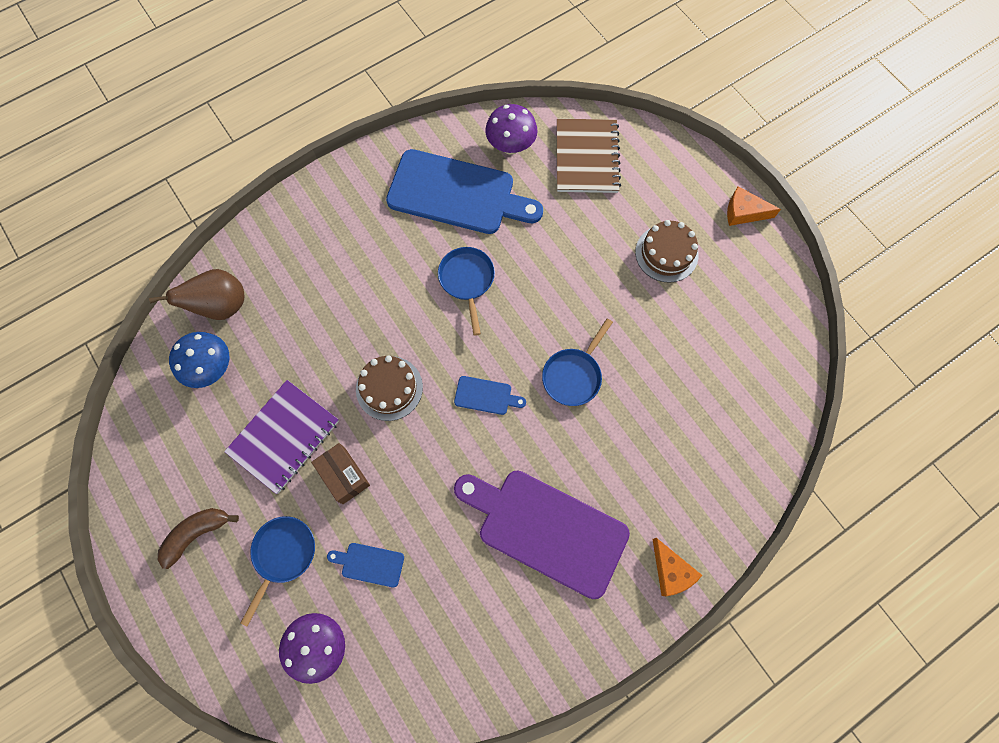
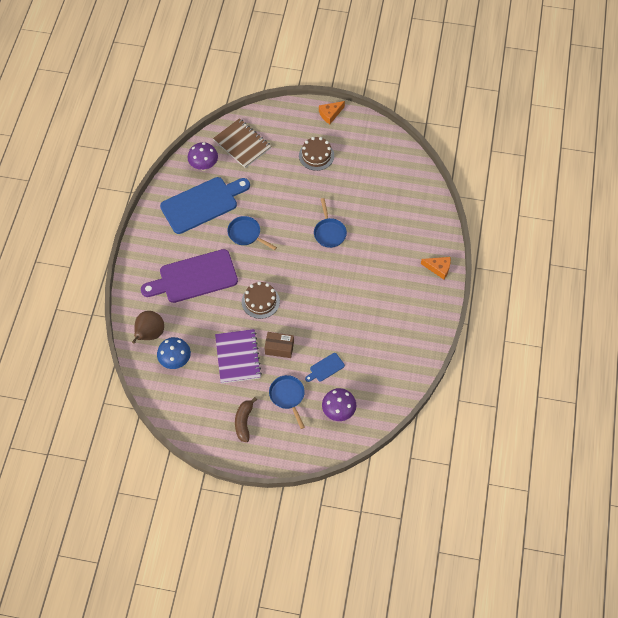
camera: 45 degrees left, 10 degrees down
blue cutting board [454,376,526,415] -> none
purple cutting board [454,470,630,599] -> purple cutting board moved to [141,249,238,303]

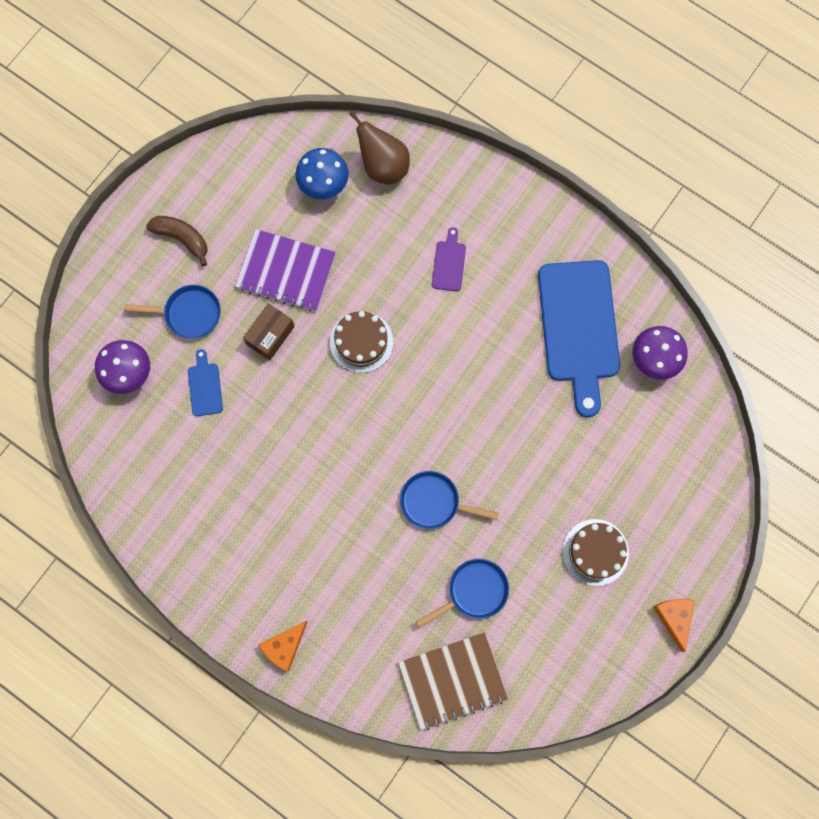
camera: 115 degrees right, 15 degrees up
purple cutting board [141,249,238,303] -> purple cutting board [432,227,466,292], size x0.42
brown notebook [213,118,271,168] -> brown notebook moved to [398,632,508,730]
blue pan [227,216,277,250] -> blue pan moved to [416,559,509,628]

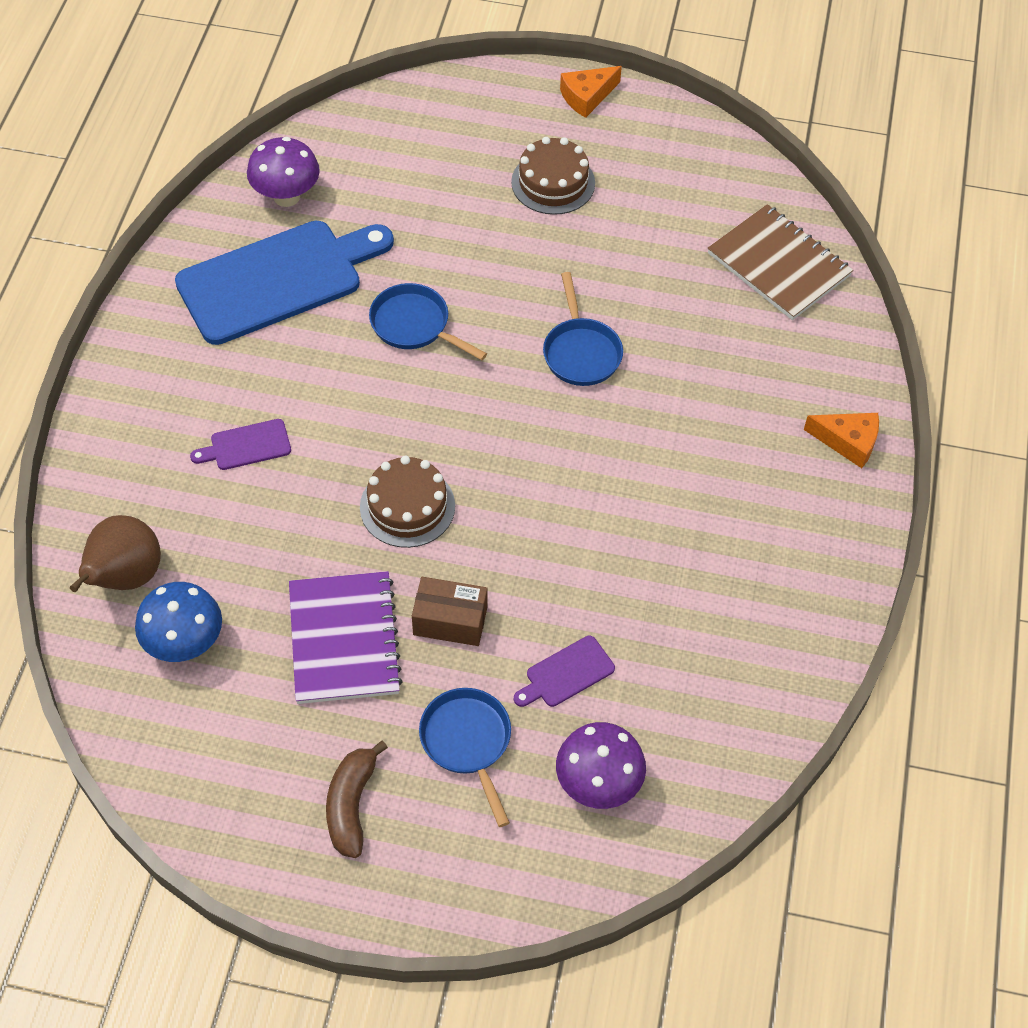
camera: 115 degrees left, 20 degrees down
blue cutting board [188,349,223,416] -> purple cutting board [514,636,615,707]
blue pan [416,559,509,628] -> blue pan moved to [369,283,487,360]

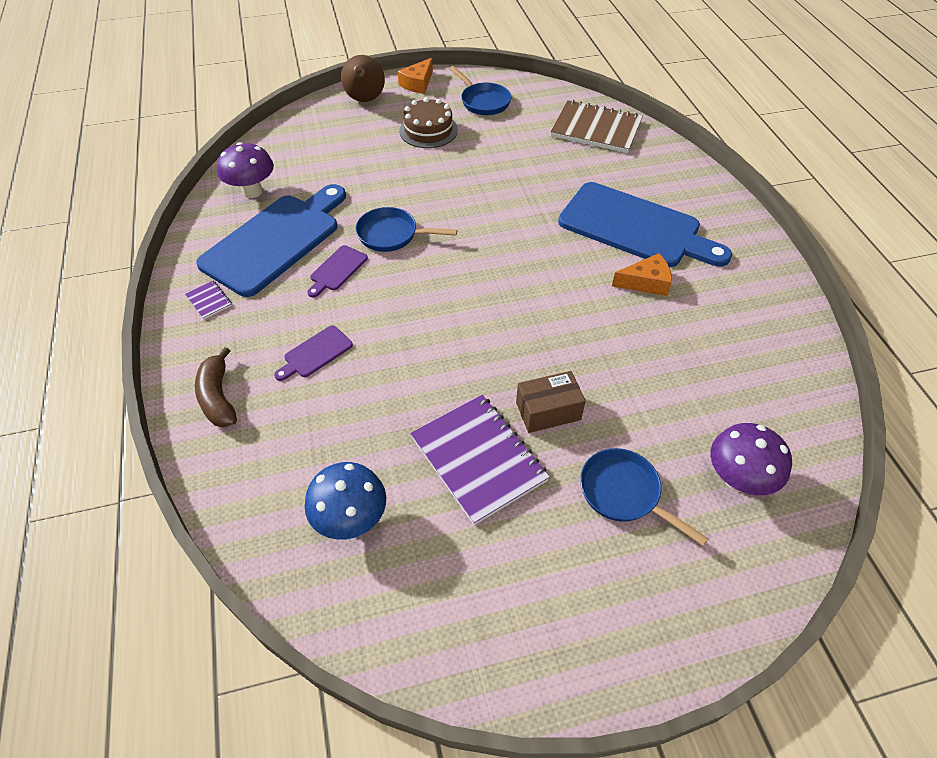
camera: 25 degrees left, 5 degrees down
brown pear [70,515,161,592] -> brown pear moved to [341,55,385,102]
brown banana [326,741,388,858] -> brown banana moved to [195,347,237,427]
brown cake [360,456,455,548] -> none
purple cutting board [514,636,615,707] -> purple cutting board moved to [307,245,368,297]
blue pan [543,272,623,386] -> blue pan moved to [449,66,512,115]
orange cheese [804,413,879,468] -> orange cheese moved to [612,253,672,296]
none -> purple notebook [185,281,232,319]
none -> blue cutting board [558,182,732,267]

